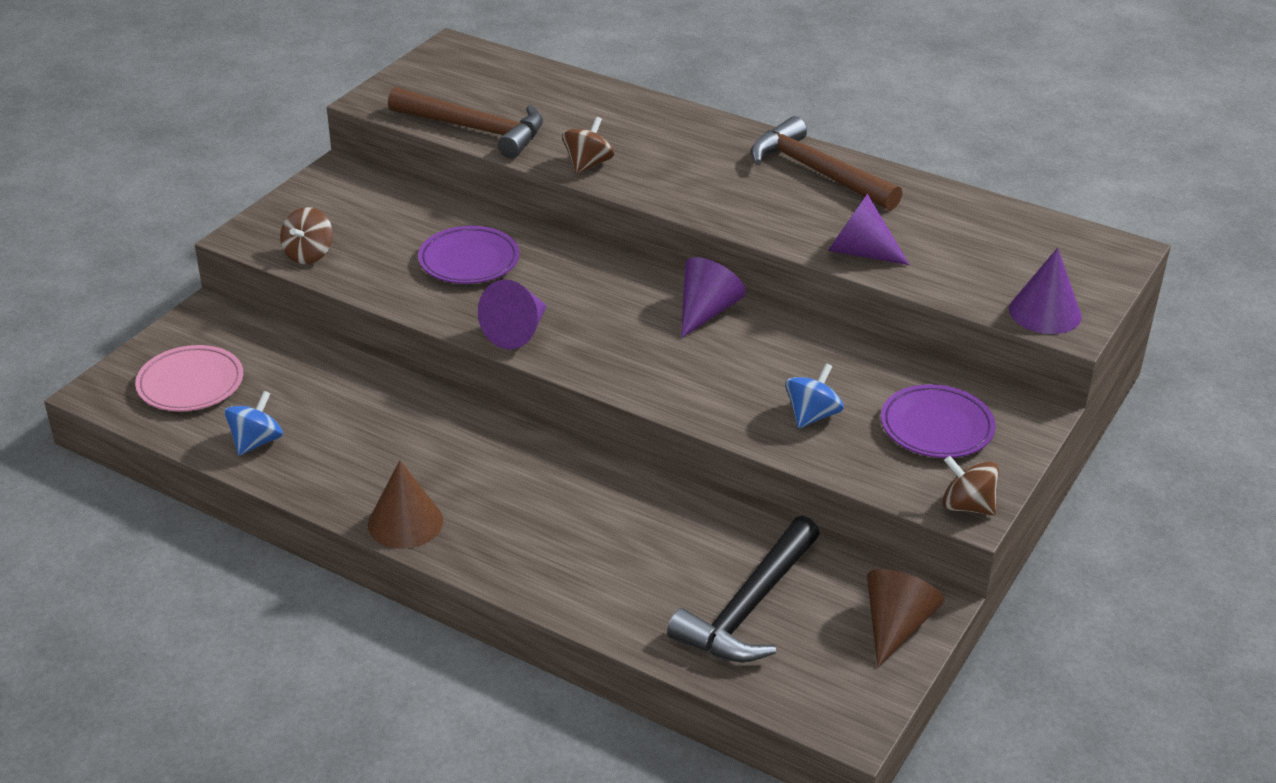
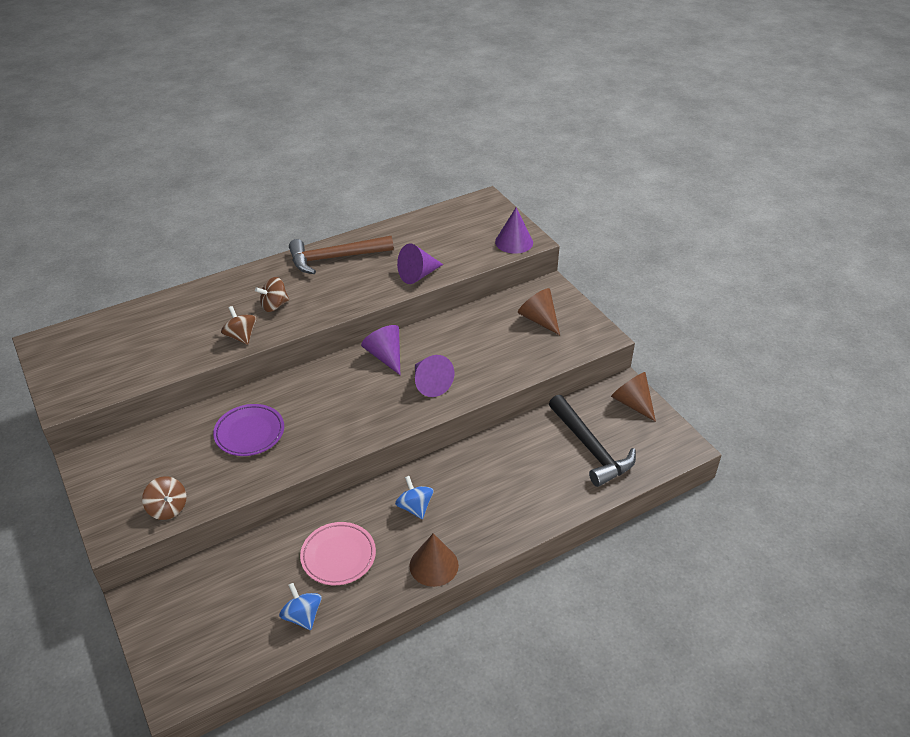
camera: 60 degrees left, 5 degrees up
pink plate [135,345,243,411] -> pink plate moved to [300,522,376,585]
brown hammer [388,87,543,158] -> none
purple cone [478,279,547,350] -> purple cone moved to [415,355,454,397]
blue spinning top [785,363,844,429] -> blue spinning top moved to [395,476,434,519]
purple plate [881,384,996,458] -> brown cone [518,288,560,335]
brown spinning top [942,456,999,516] -> brown spinning top moved to [255,277,289,312]

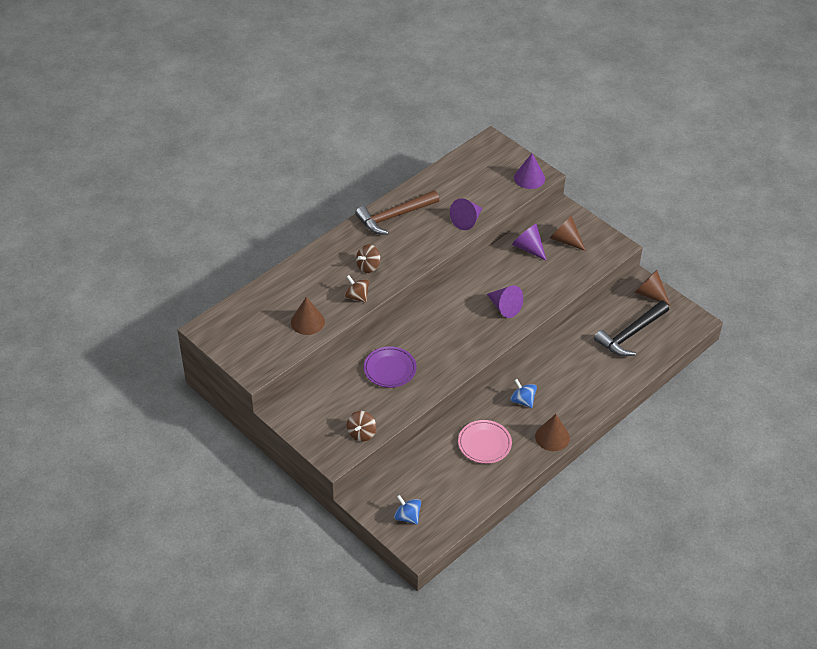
camera: 15 degrees left, 5 degrees up
brown spinning top [142,476,187,520] -> brown spinning top turned 75 degrees clockwise [347,411,376,442]
blue spinning top [279,583,322,630] -> blue spinning top moved to [394,495,421,525]
purple cone [361,325,400,375] -> purple cone moved to [512,224,547,261]
black hammer [549,395,636,487] -> black hammer turned 90 degrees clockwise [594,301,669,357]
none -> brown cone [291,297,325,335]

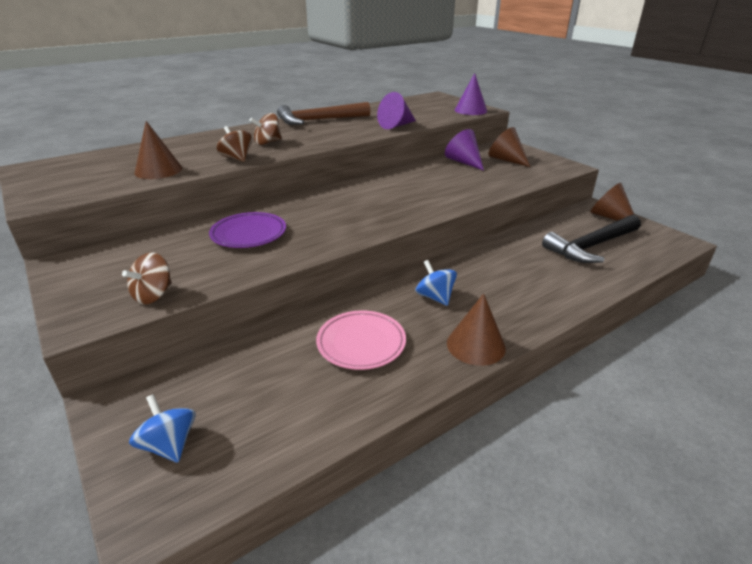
camera: 10 degrees right, 15 degrees down
purple cone [487,285,523,318] -> none

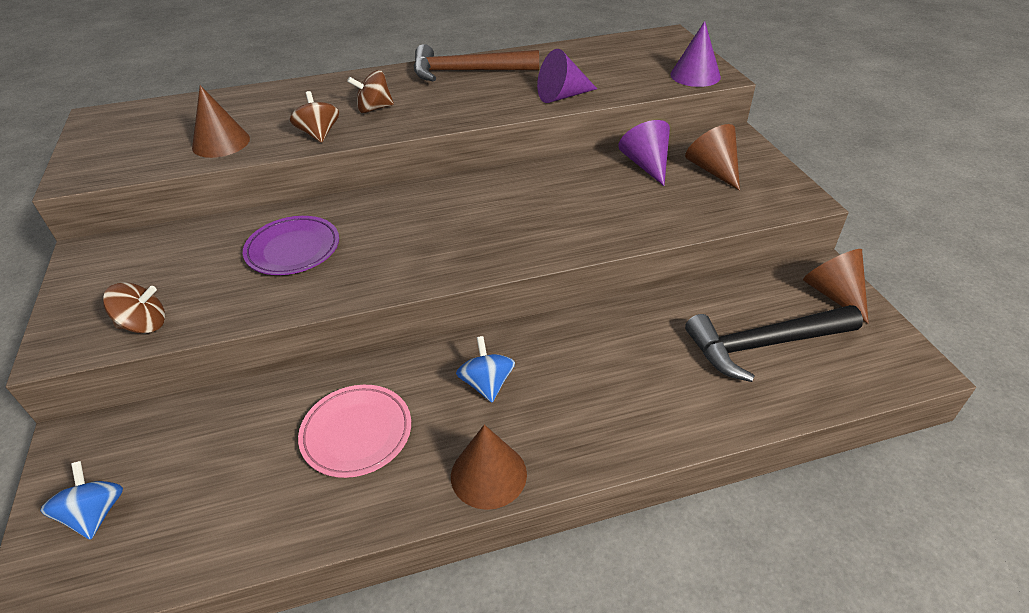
camera: 20 degrees right, 10 degrees up
brown spinning top [122,252,172,304] -> brown spinning top turned 150 degrees counterclockwise [103,282,165,333]

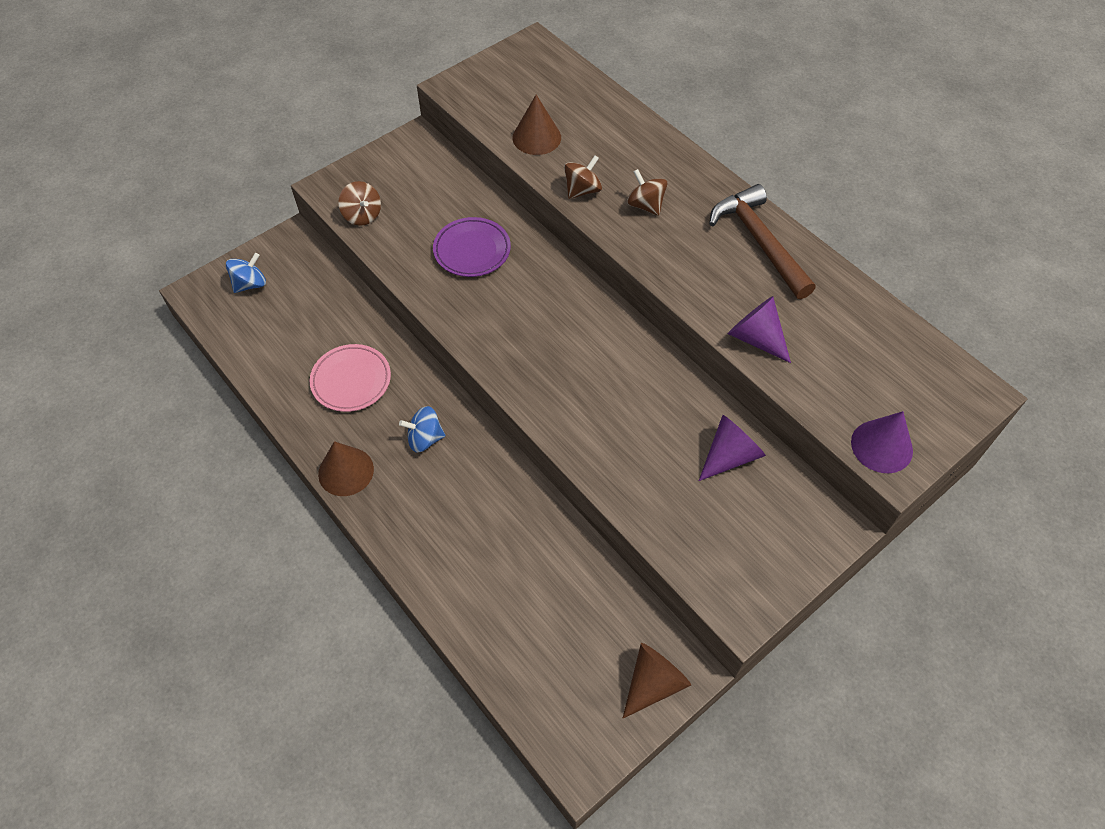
camera: 65 degrees right, 15 degrees up
blue spinning top [456,336,515,403] -> blue spinning top turned 150 degrees counterclockwise [399,406,445,453]
brown cone [685,124,740,191] -> none
black hammer [685,305,863,382] -> none

